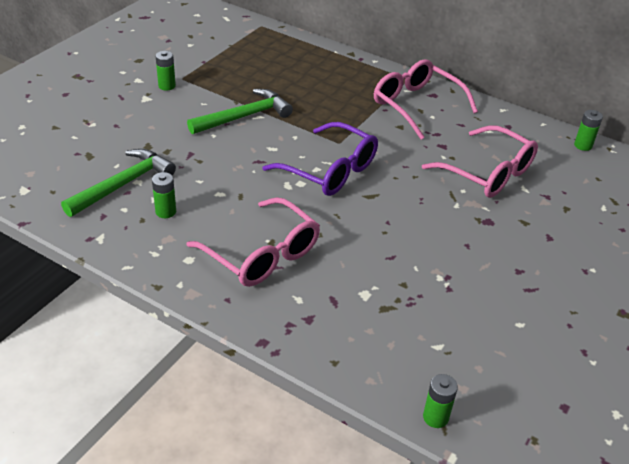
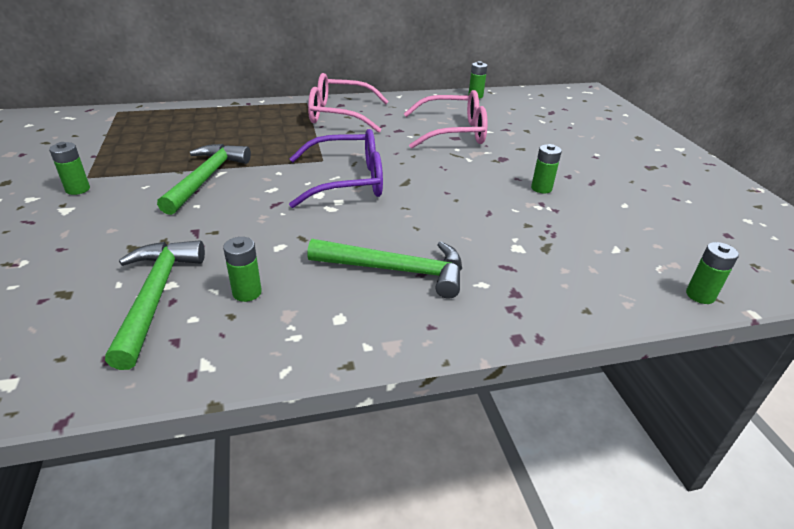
camera: 45 degrees left, 5 degrees down
pink glasses [187,197,320,287] -> green hammer [307,239,462,299]
none -> green battery [531,144,562,193]

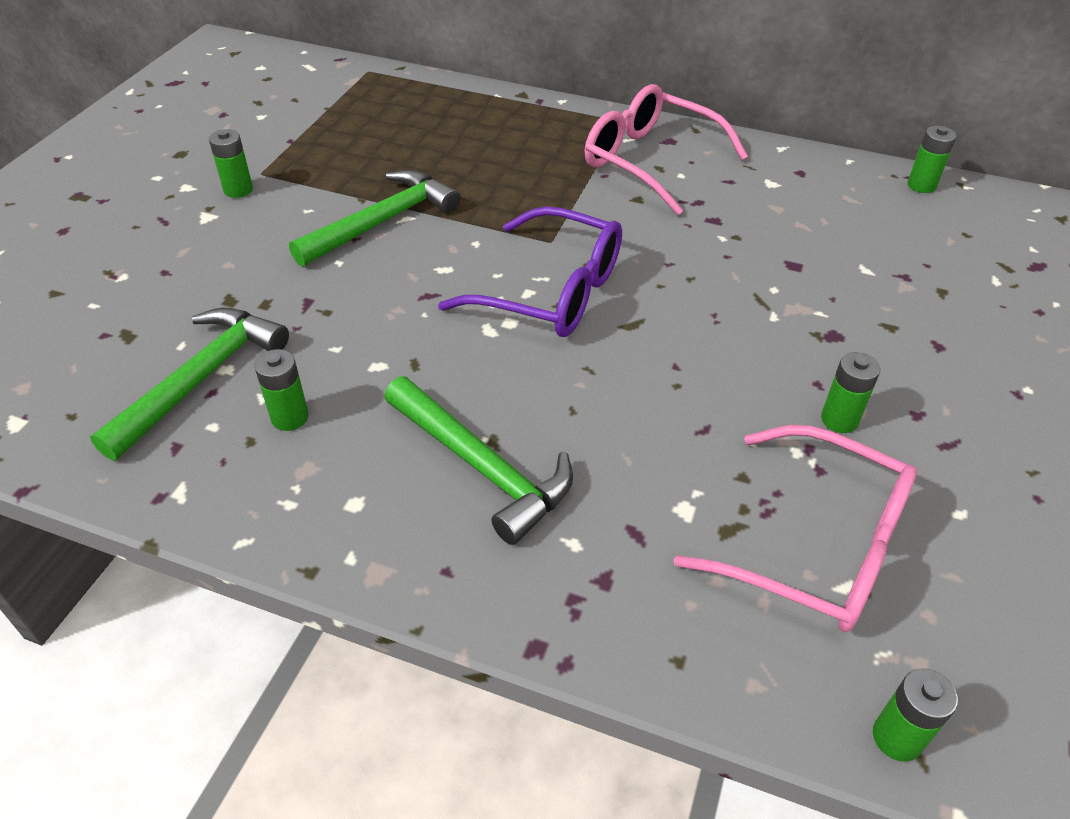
camera: 35 degrees right, 10 degrees up
pink glasses [404,90,488,149] -> pink glasses moved to [673,425,917,632]

